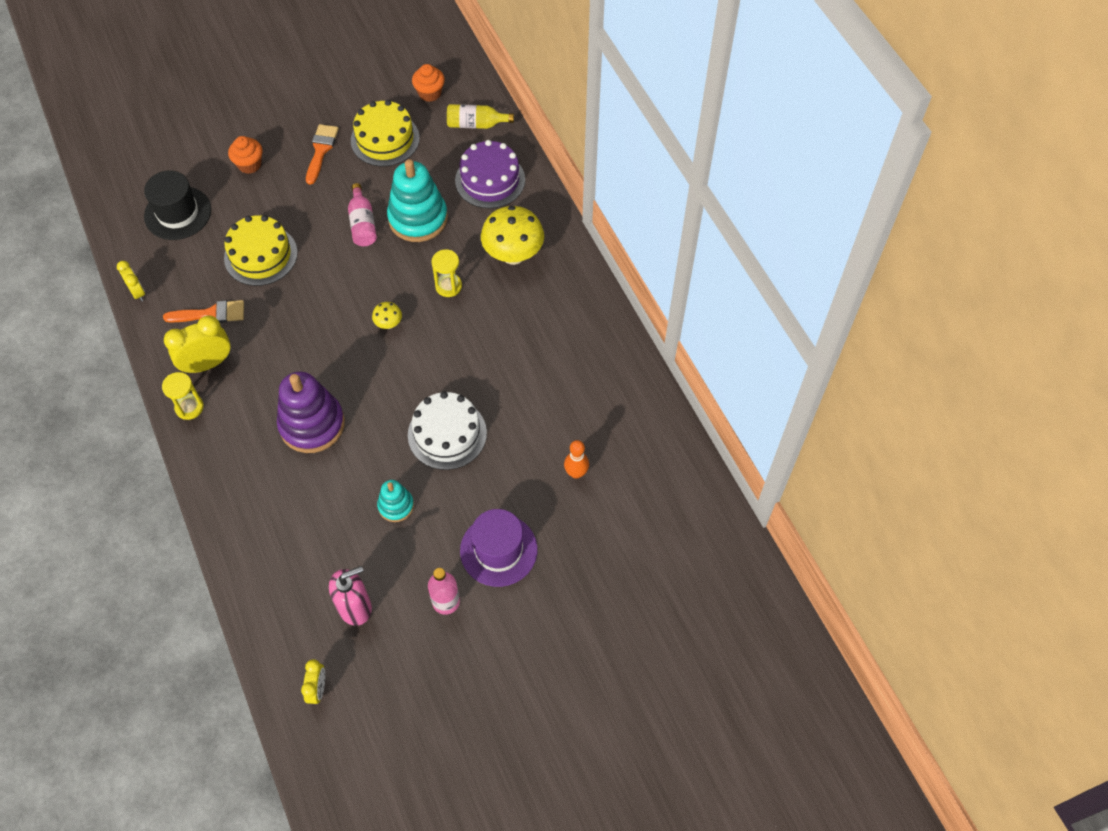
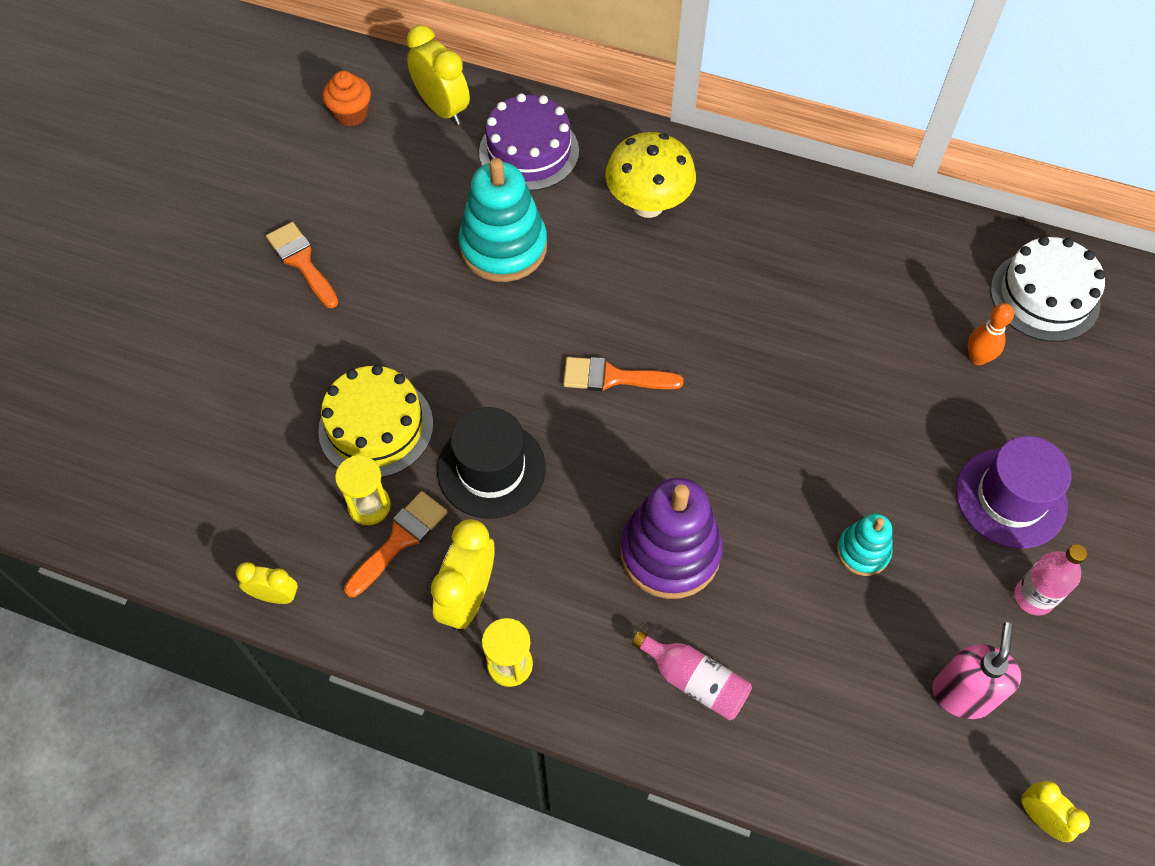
camera: 45 degrees left, 0 degrees up
black hat [144,170,211,240] -> black hat moved to [437,407,546,519]
orange cupcake [228,136,262,174] -> none
pink bottle [348,183,377,246] -> pink bottle moved to [632,630,752,720]
yellow cake [351,100,420,166] -> none
yellow mushroom [372,302,402,329] -> orange brush [563,357,684,391]
white cake [408,391,487,470] -> white cake moved to [991,236,1105,342]
yellow hourglass [431,249,462,297] -> yellow hourglass moved to [335,455,391,525]
yellow bottle [447,104,514,129] -> yellow clock [407,25,470,125]

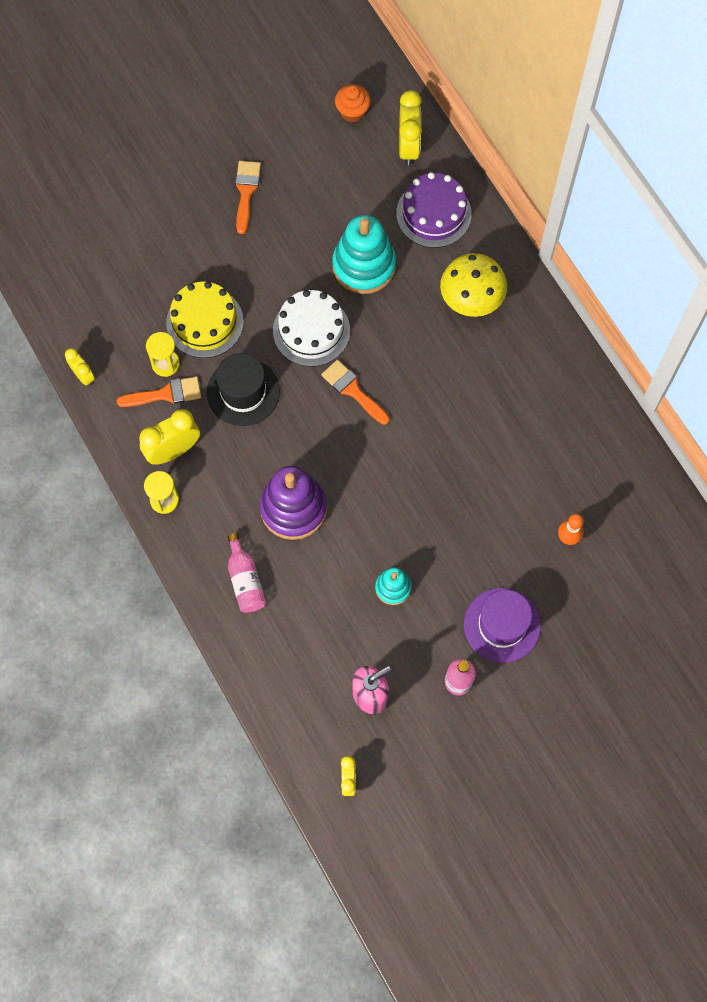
camera: 40 degrees right, 10 degrees up
white cake [991,236,1105,342] -> white cake moved to [273,290,350,367]

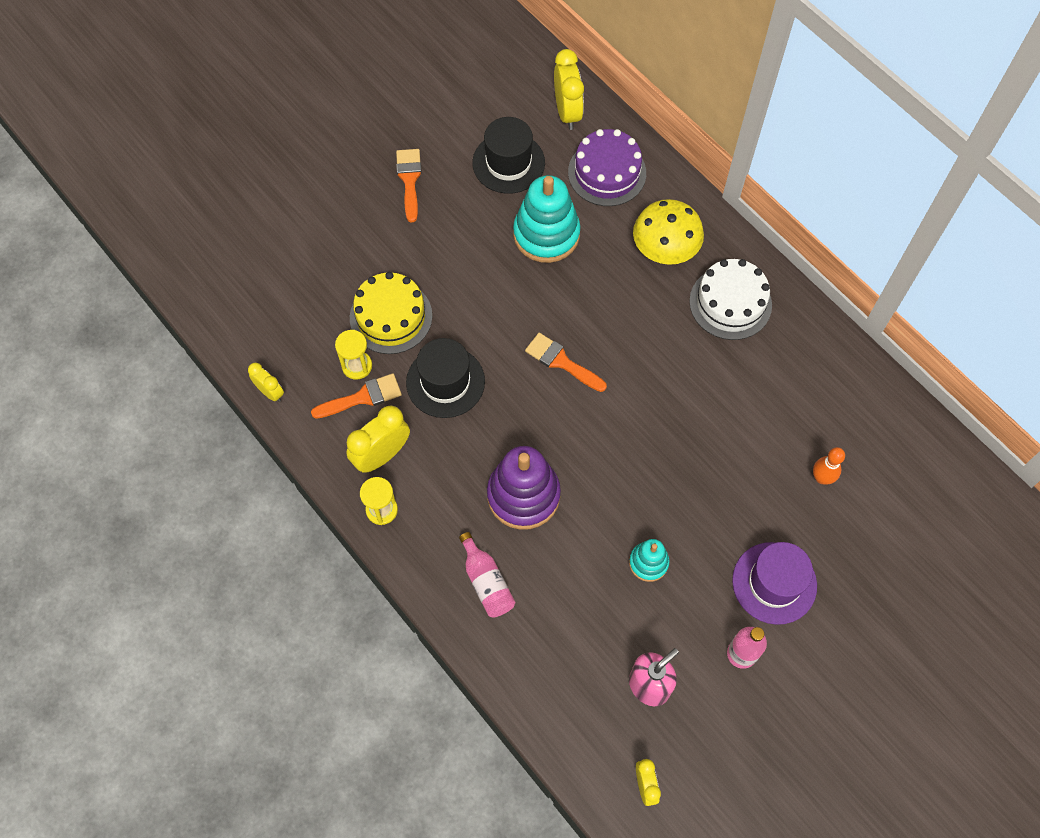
camera: 10 degrees left, 5 degrees down
white cake [273,290,350,367] -> white cake moved to [689,259,772,340]
orange cupcake [335,84,371,123] -> none
none -> black hat [472,117,545,194]

